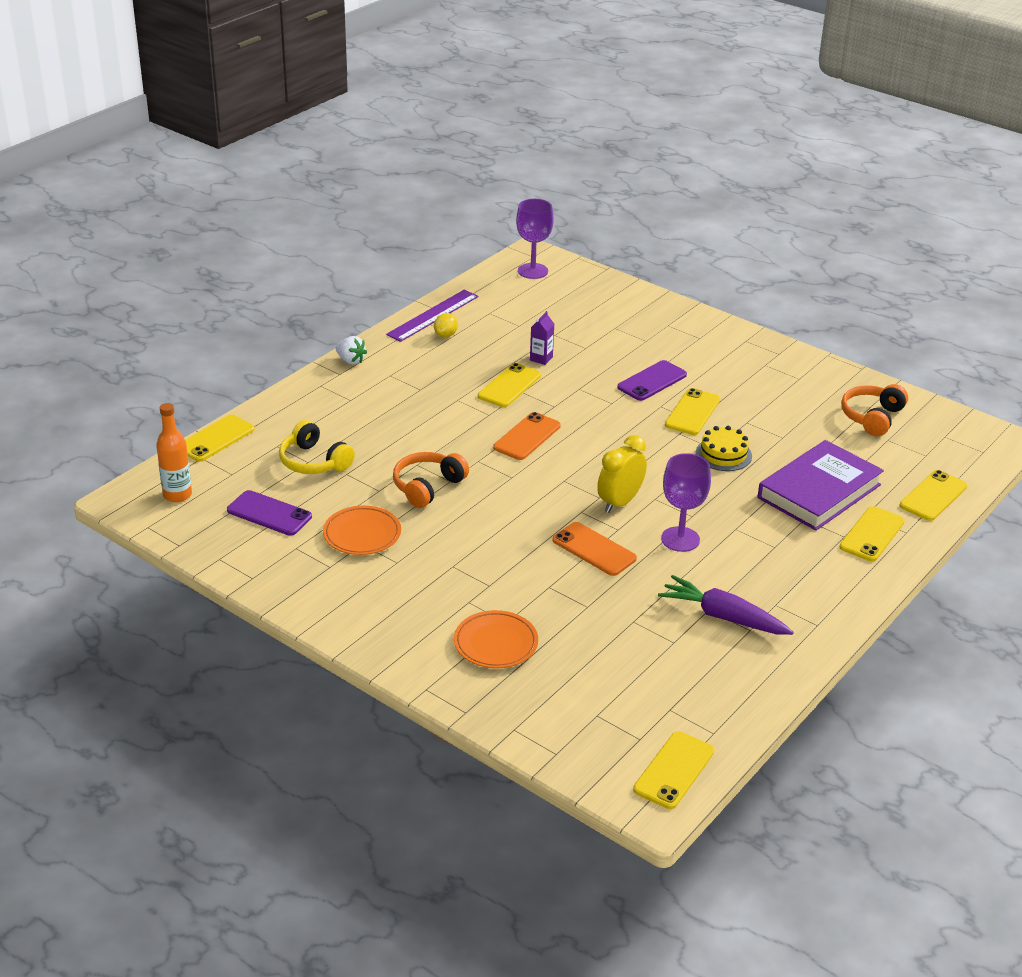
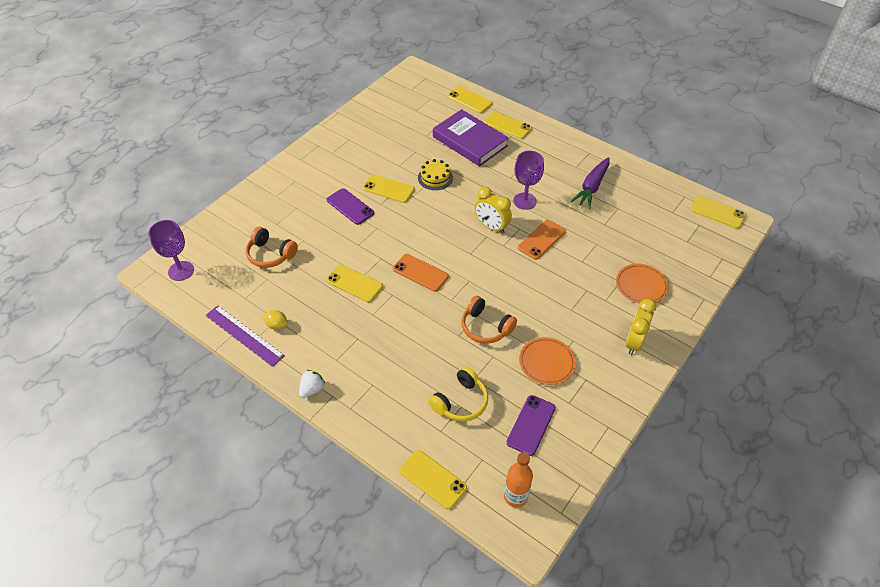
camera: 90 degrees left, 15 degrees up
purple carton [530,311,554,365] -> none
orange headphones [841,384,908,436] -> orange headphones moved to [246,227,298,268]
none -> yellow clock [626,299,656,355]

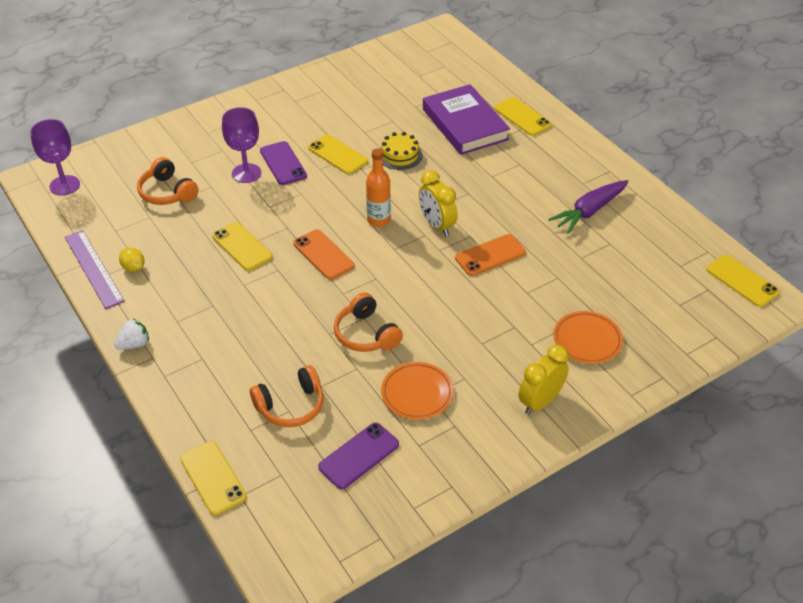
camera: 20 degrees right, 5 degrees down
yellow headphones [428,366,488,422] -> orange headphones [250,365,324,427]
yellow phone [448,86,492,113] -> none
orange bottle [504,452,533,508] -> orange bottle moved to [366,148,391,227]
purple goblet [513,151,544,210] -> purple goblet moved to [222,107,261,183]

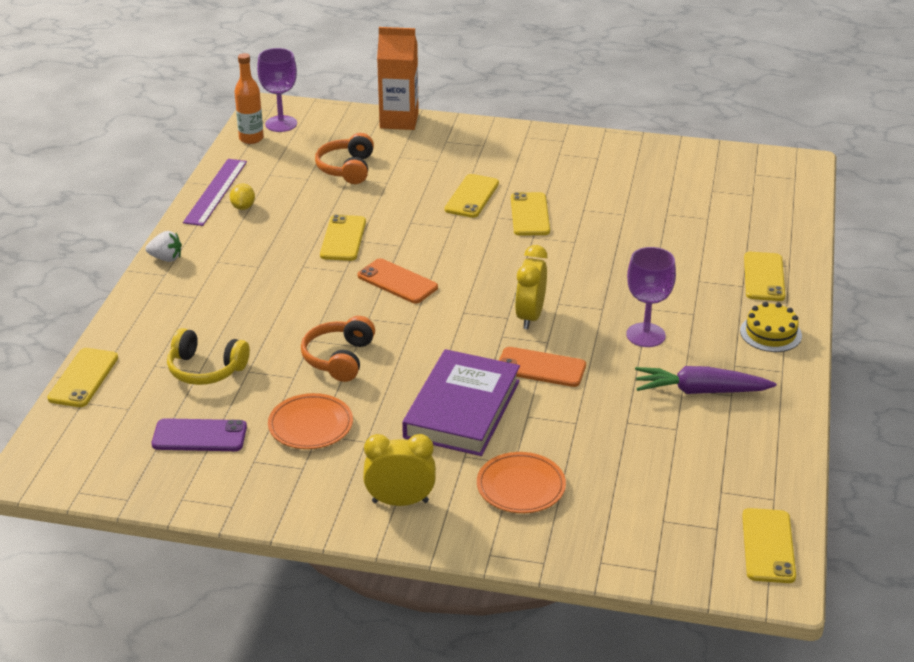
camera: 45 degrees right, 10 degrees down
purple goblet [222,107,261,183] -> purple goblet moved to [626,247,676,347]
orange headphones [250,365,324,427] -> yellow headphones [167,328,250,385]
purple phone [260,141,307,185] -> yellow phone [444,174,499,218]
orange phone [293,229,355,280] -> orange phone turned 60 degrees counterclockwise [358,258,438,303]
orange bottle [366,148,391,227] -> orange bottle moved to [234,53,264,144]
yellow cake [380,132,423,170] -> yellow cake moved to [740,302,802,352]
purple book [423,84,510,155] -> purple book moved to [402,349,520,456]
none -> orange carton [377,27,419,130]

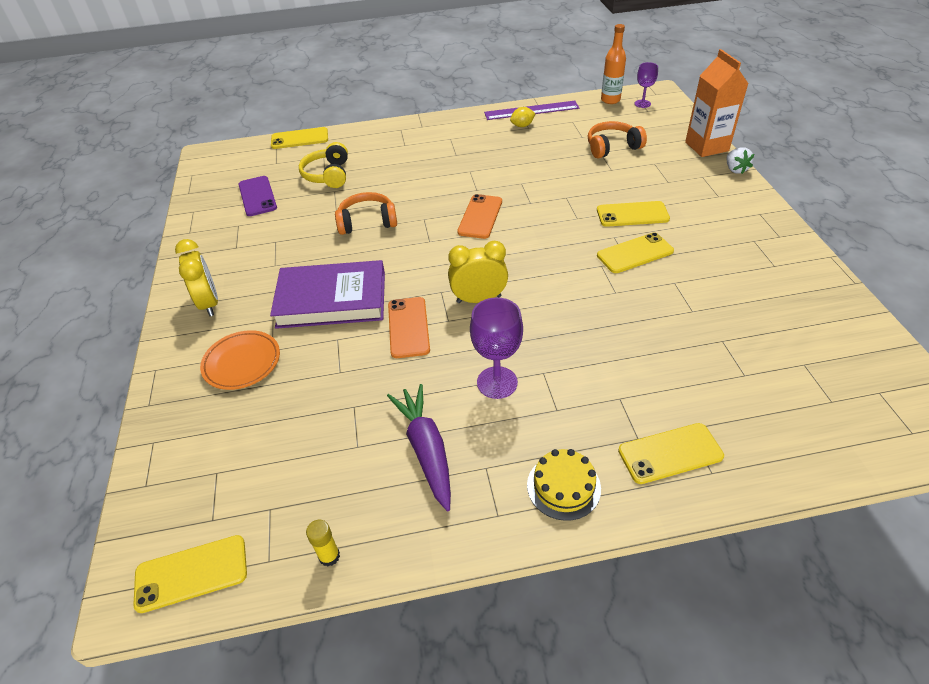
camera: 70 degrees right, 10 degrees up
white strawberry [146,231,182,262] -> white strawberry moved to [727,147,754,174]
purple goblet [257,48,297,132] -> purple goblet [635,62,658,108], size x0.63
orange plate [268,393,353,449] -> none
yellow phone [320,214,366,261] -> none
none -> yellow glue stick [306,520,340,566]

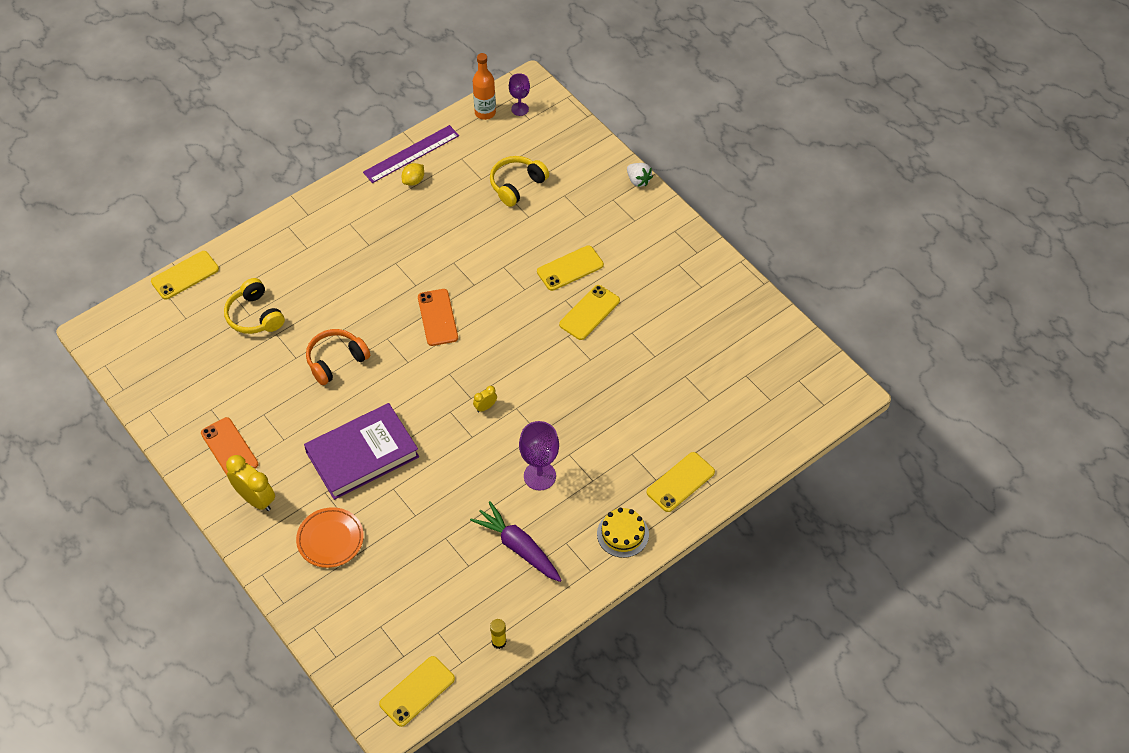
camera: 30 degrees left, 10 degrees up
purple phone [238,176,277,216] -> none
orange phone [388,297,430,358] -> orange phone moved to [201,417,258,475]
yellow clock [448,241,508,303] -> yellow clock [473,386,497,413], size x0.50
orange headphones [588,121,647,158] -> yellow headphones [490,156,549,207]
orange carton [685,49,748,157] -> none

